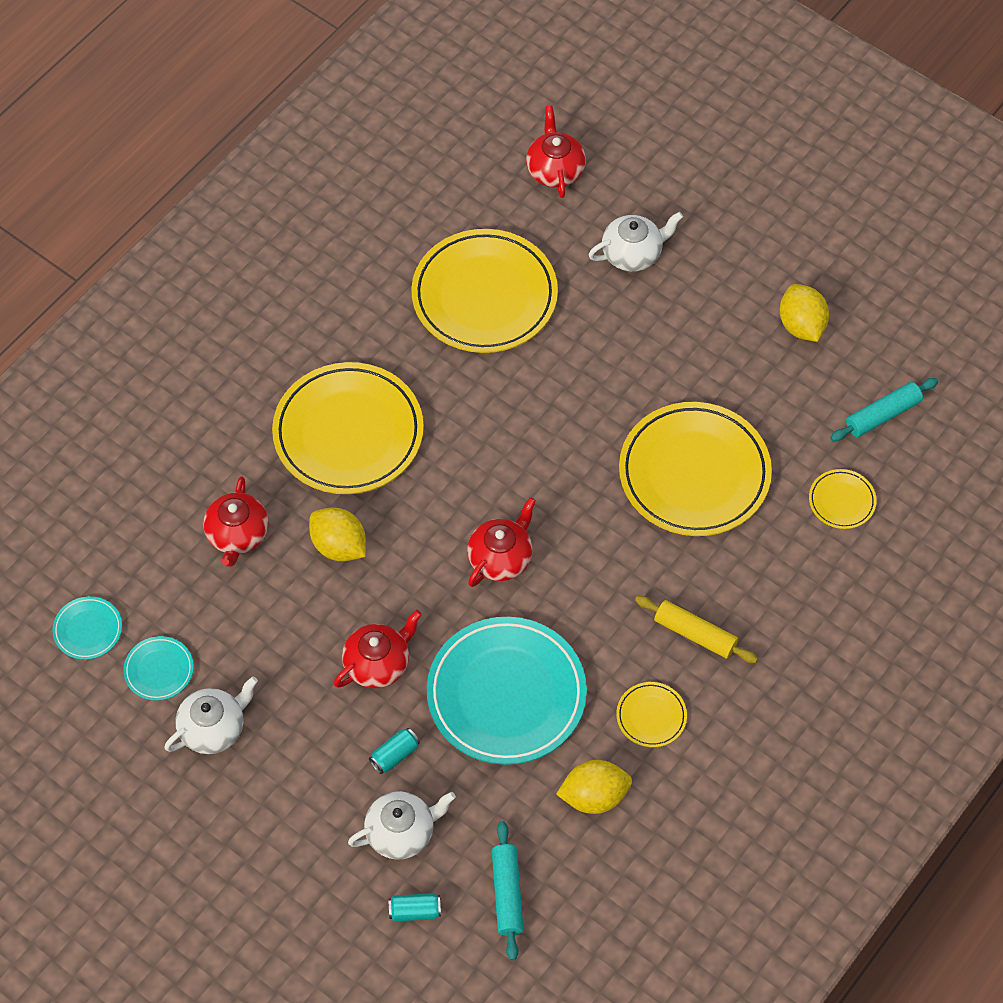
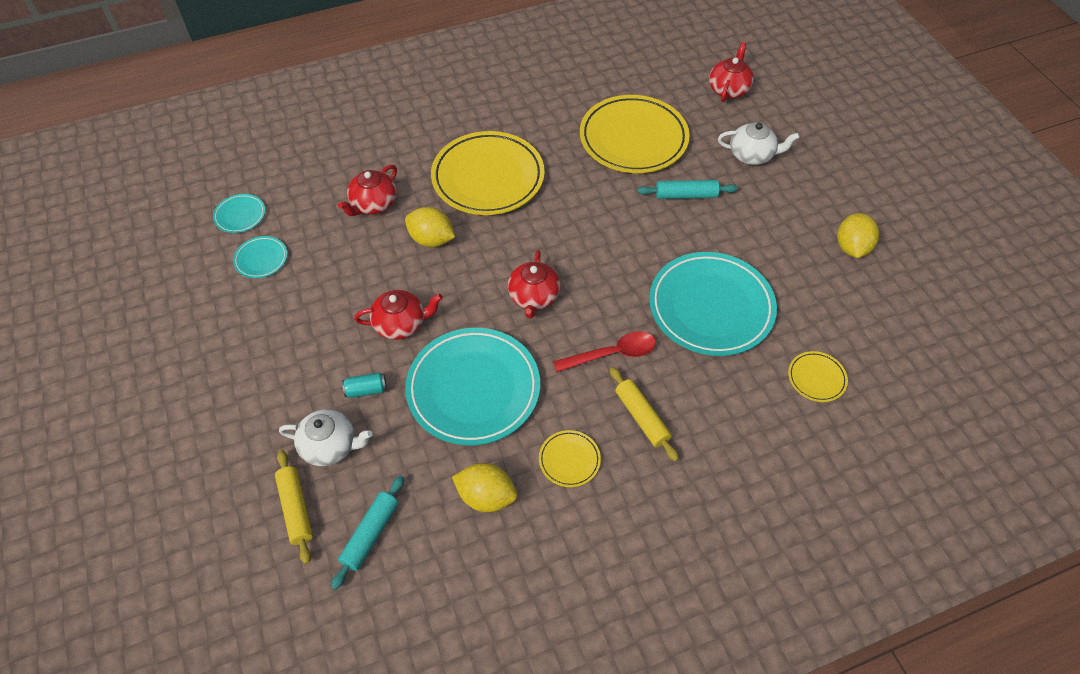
camera: 30 degrees right, 5 degrees down
white teapot [164,677,258,754] -> none
yellow lemon [309,508,366,561] -> yellow lemon turned 45 degrees counterclockwise [405,207,455,247]
turquoise can [389,893,441,922] -> yellow rolling pin [275,450,313,564]
red teapot [467,497,536,587] -> red teapot turned 120 degrees clockwise [508,250,560,319]
yellow plate [619,402,772,536] -> turquoise plate [649,252,777,356]
turquoise rolling pin [830,378,938,441] -> turquoise rolling pin moved to [638,180,737,199]
none -> red spoon [553,332,656,372]

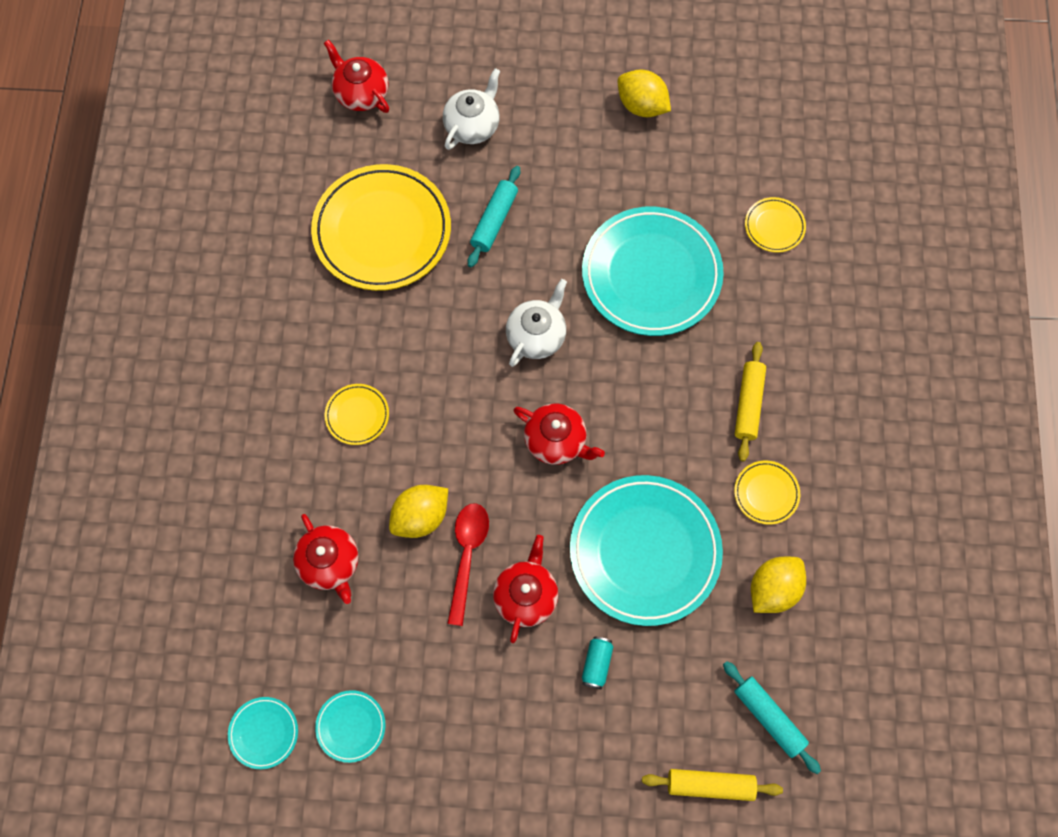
camera: 65 degrees left, 15 degrees up
white teapot [279,409,373,466] -> white teapot moved to [506,279,567,367]
yellow plate [431,131,545,215] -> yellow plate [325,384,389,445], size x0.44
red spoon [553,332,656,372] -> red spoon moved to [447,503,489,626]
yellow rolling pin [610,367,679,461] -> yellow rolling pin turned 75 degrees counterclockwise [735,342,766,461]

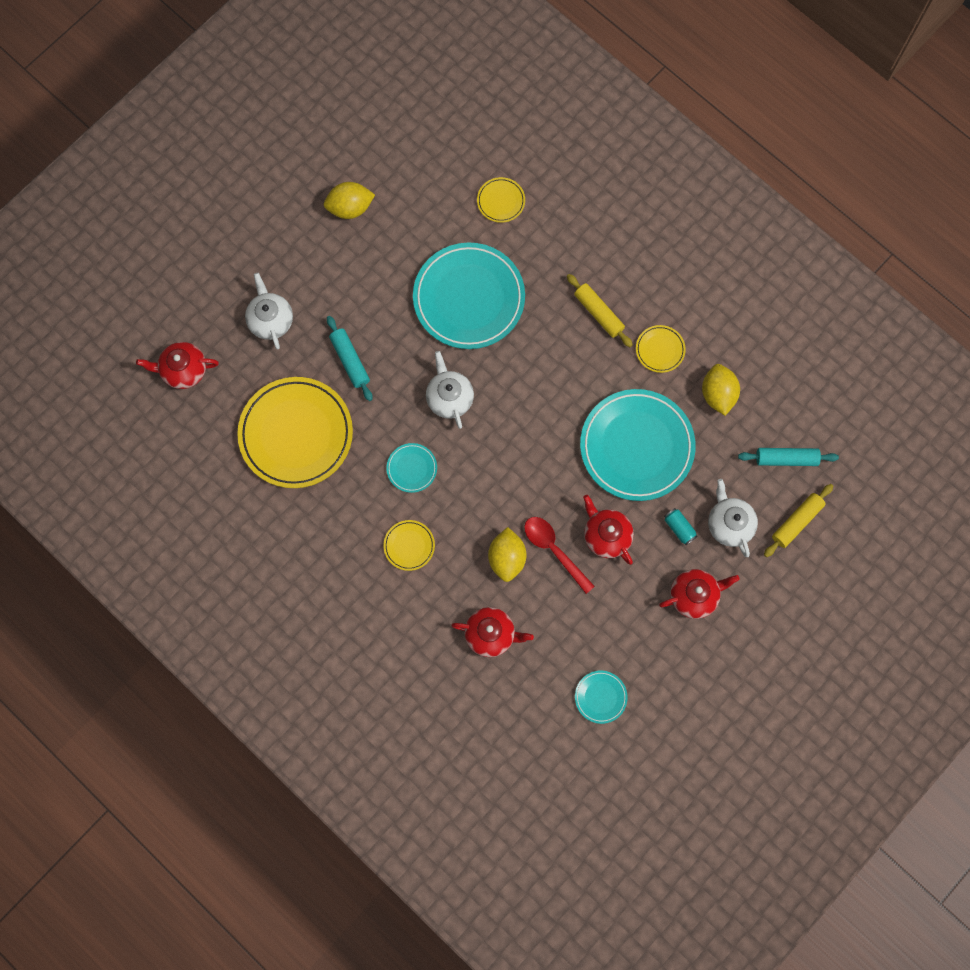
camera: 50 degrees left, 5 degrees up
turquoise plate [228,697,298,769] -> turquoise plate moved to [386,443,437,493]
red teapot [514,403,605,465] -> red teapot moved to [659,569,740,619]
none -> white teapot [708,479,758,557]

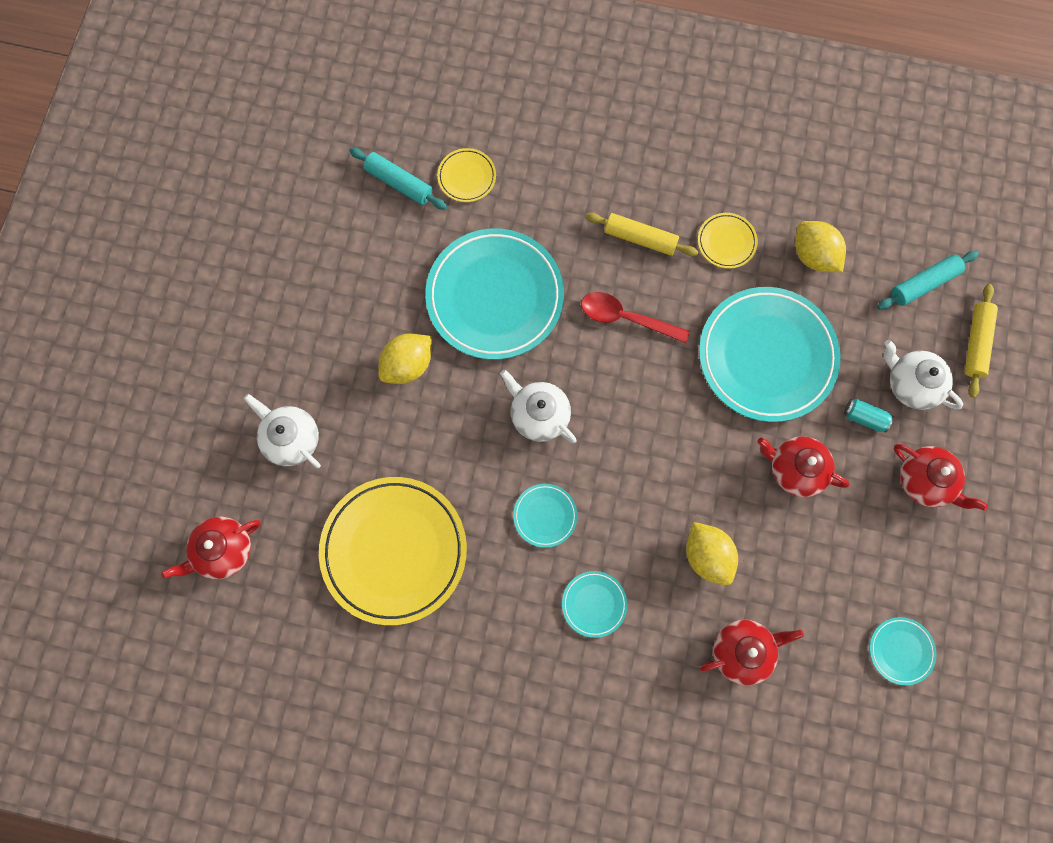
camera: 30 degrees left, 0 degrees up
yellow lemon [324,182,375,219] -> yellow lemon moved to [378,334,431,384]
turquoise rolling pin [327,316,373,401] -> turquoise rolling pin moved to [349,148,447,210]
yellow plate [383,520,435,571] -> turquoise plate [562,571,627,638]
red spoon [524,517,595,594] -> red spoon moved to [581,292,690,343]
red teapot [659,569,740,619] -> red teapot turned 90 degrees clockwise [894,444,988,511]

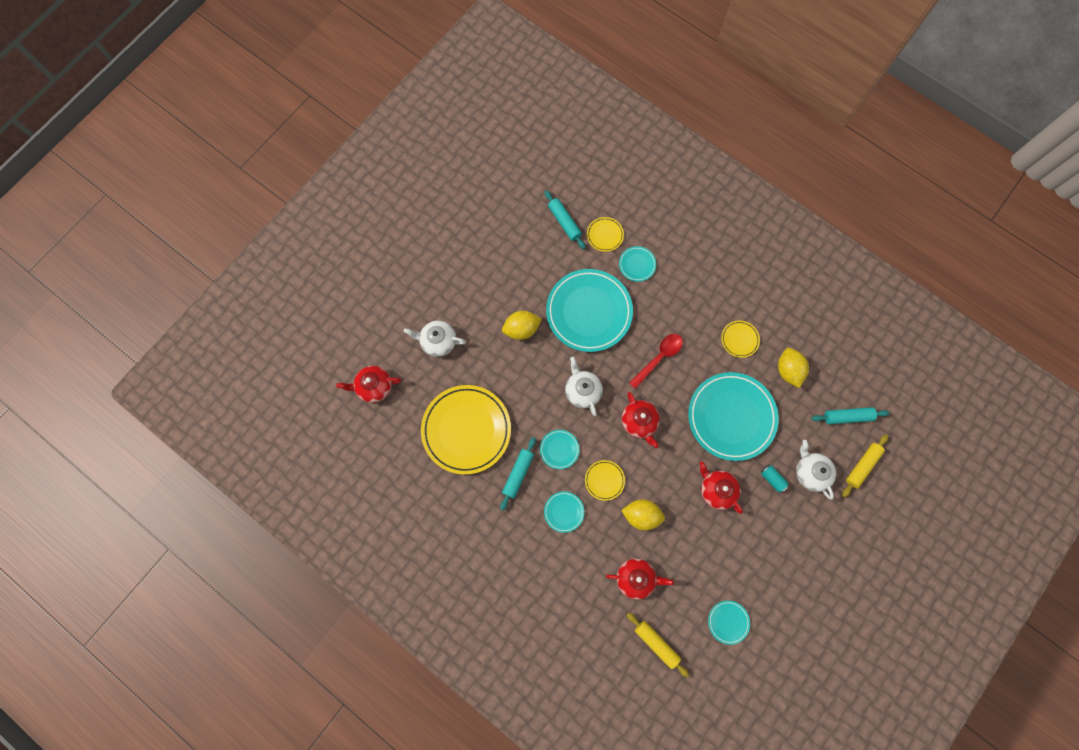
camera: 25 degrees right, 0 degrees up
white teapot [244,394,321,468] -> white teapot turned 60 degrees counterclockwise [404,321,466,357]
red spoon [581,292,690,343] -> red spoon turned 90 degrees clockwise [629,334,683,389]
yellow rolling pin [585,213,699,256] -> yellow rolling pin moved to [627,613,689,678]
yellow lemon [686,522,738,585] -> yellow lemon turned 75 degrees counterclockwise [621,499,665,530]
red teapot [894,444,988,511] -> red teapot moved to [622,392,660,448]
none -> turquoise rolling pin [500,437,536,511]
none -> yellow plate [585,460,625,501]
none -> turquoise plate [619,246,656,282]

